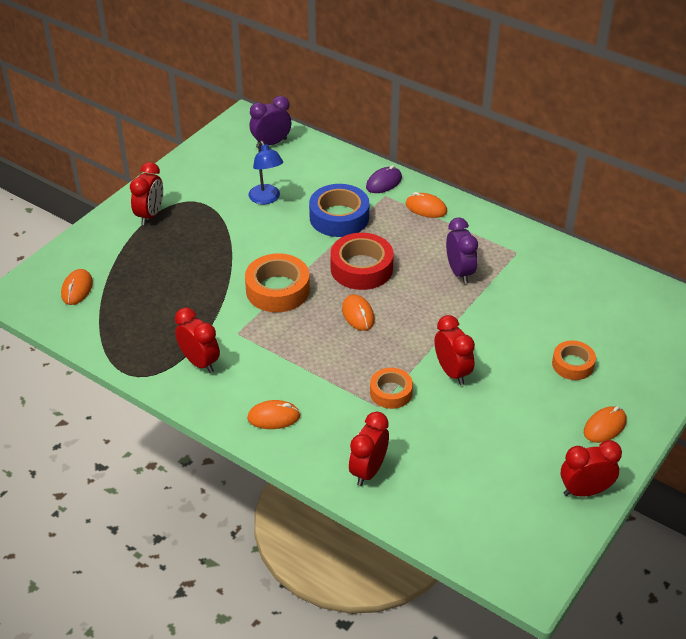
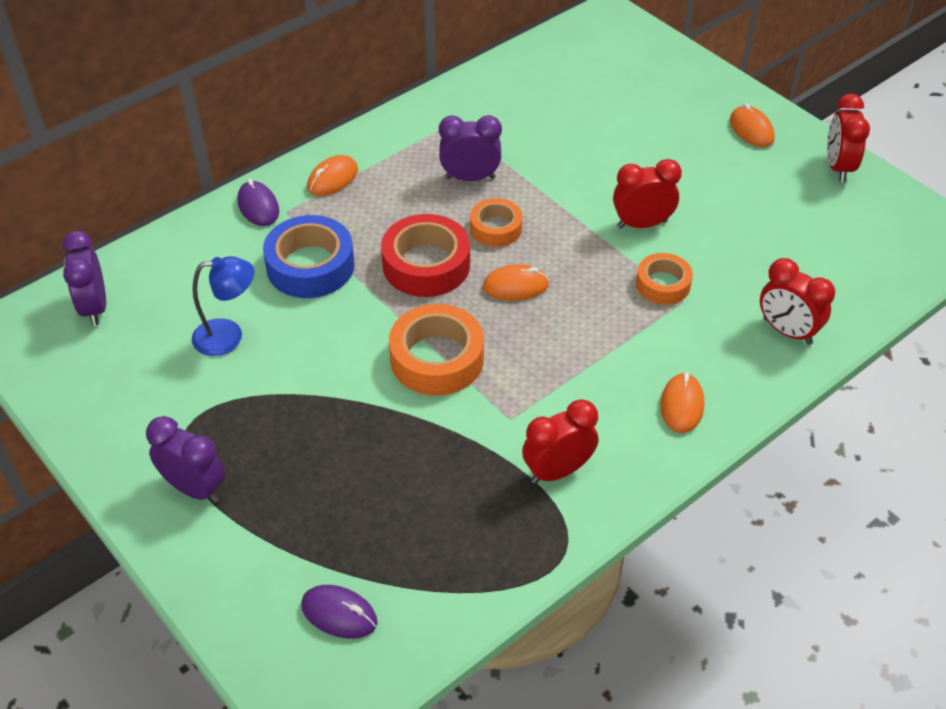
camera: 75 degrees left, 5 degrees up
orange mouse [61,269,93,305] -> purple mouse [301,585,377,639]
red clock [130,162,163,225] -> purple clock [146,416,225,503]
orange tape [552,340,596,380] -> orange tape moved to [470,198,523,247]

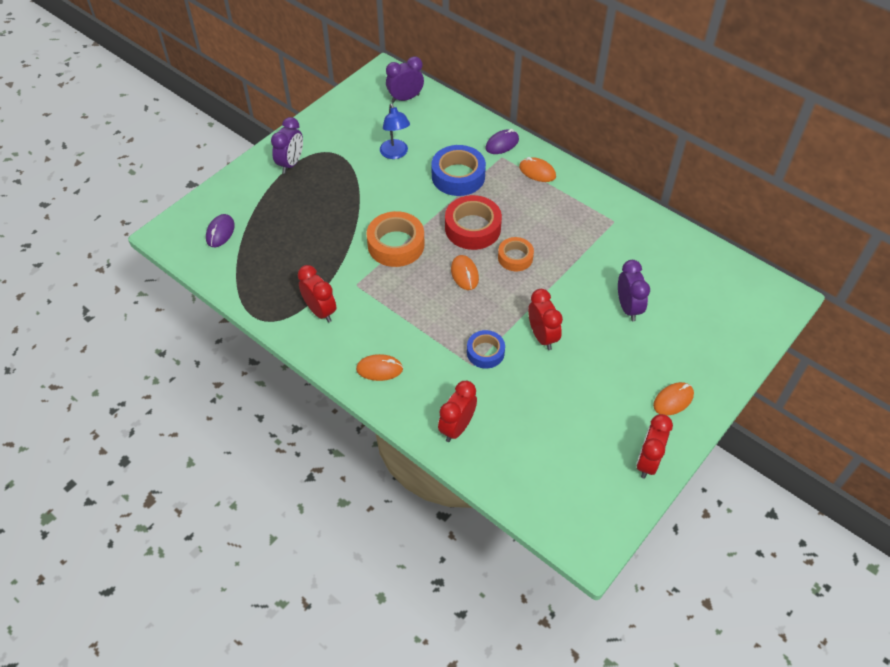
camera: 80 degrees right, 5 degrees up
purple clock [439,115,502,181] -> purple clock moved to [618,260,650,321]
orange tape [636,253,693,305] -> blue tape [467,330,505,369]
red clock [827,94,870,182] -> red clock turned 60 degrees counterclockwise [636,414,673,479]

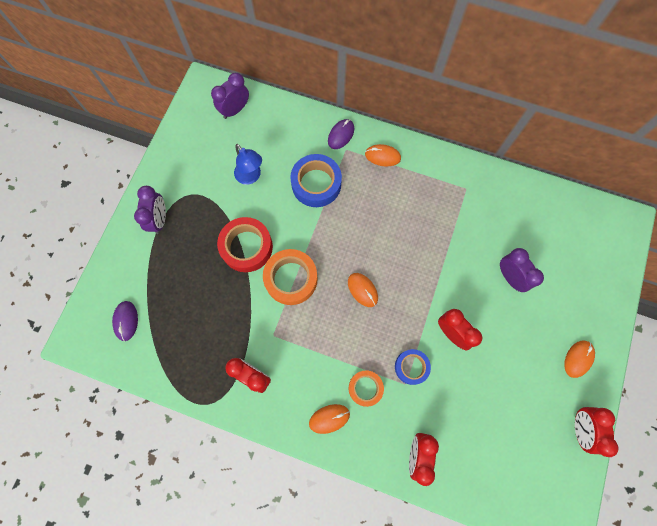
camera: 20 degrees left, 20 degrees up
red tape [445,195,502,250] -> red tape moved to [217,217,273,272]
orange tape [498,237,534,271] -> orange tape moved to [349,370,384,407]

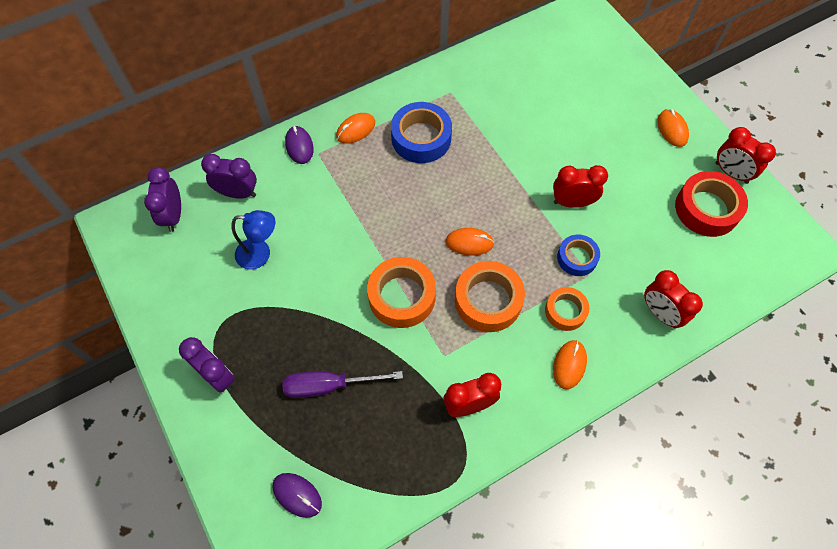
camera: 50 degrees left, 10 degrees down
red tape [217,217,273,272] -> red tape moved to [675,171,748,237]
blue tape [290,154,342,207] -> blue tape moved to [391,102,452,163]
purple clock [500,248,544,292] -> purple clock moved to [201,154,257,199]
none -> purple screwdriver [282,371,403,398]
none -> orange tape [455,261,525,332]

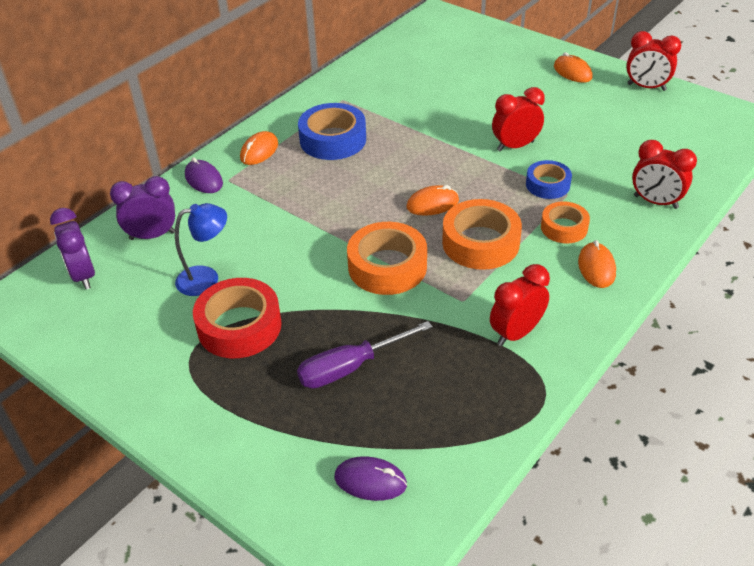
camera: 20 degrees left, 20 degrees down
purple clock [179,337,235,393] -> none
red tape [675,171,748,237] -> red tape moved to [193,278,282,358]

